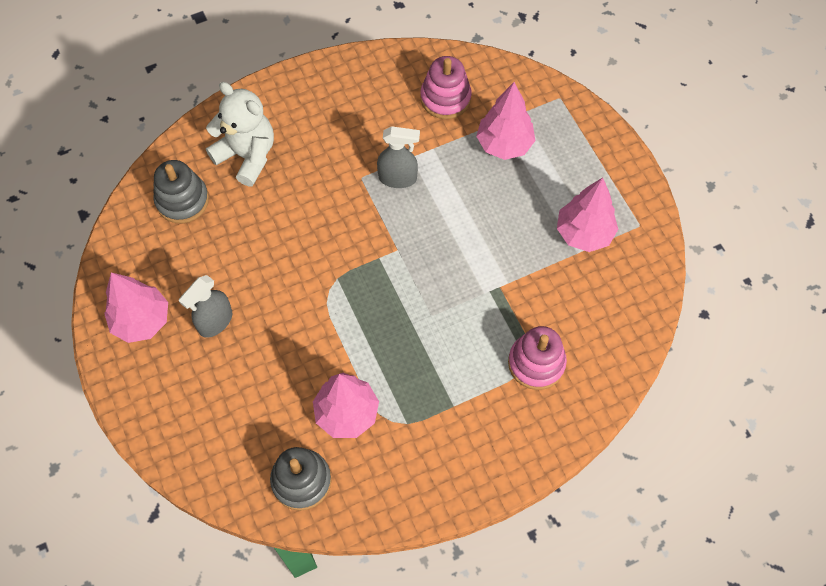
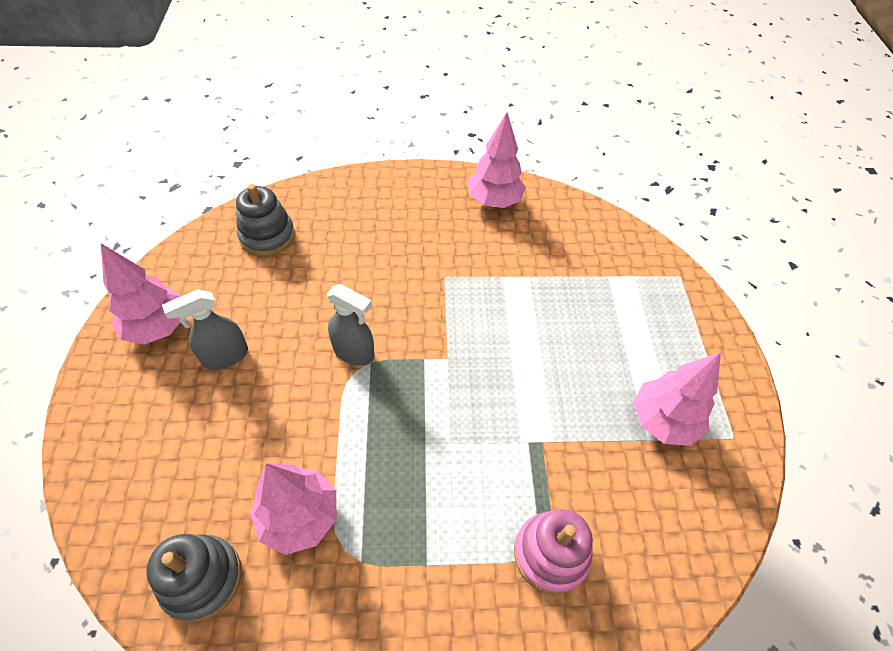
camera: 20 degrees right, 10 degrees down
white teddy bear [206,82,274,187] -> none
grey spray bottle [377,126,420,188] -> grey spray bottle moved to [327,284,374,366]
pink stacking toy [420,56,472,119] -> none
pink tree [476,82,536,160] -> pink tree moved to [468,112,526,208]

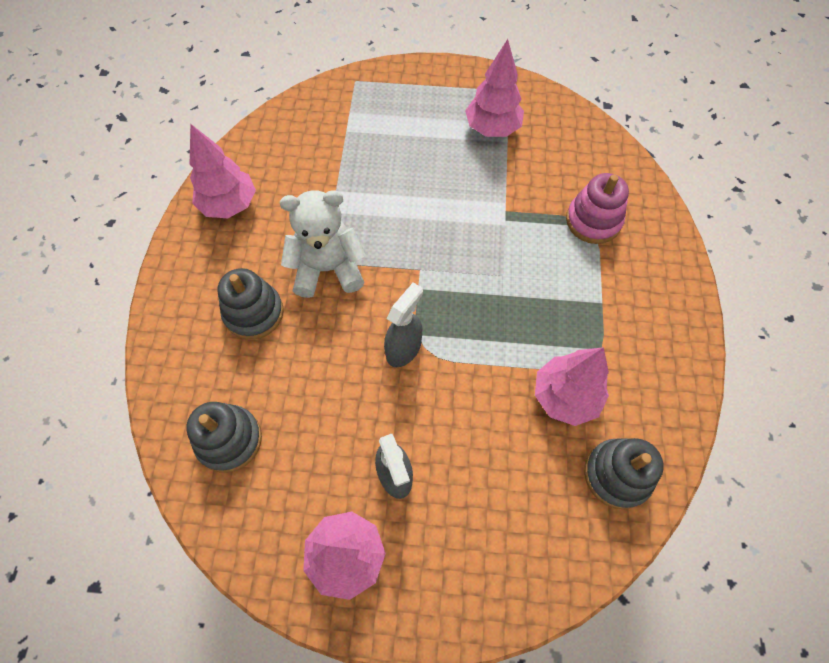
camera: 80 degrees left, 10 degrees up
none -> grey stacking toy [217,268,284,340]
none -> white teddy bear [280,190,366,298]

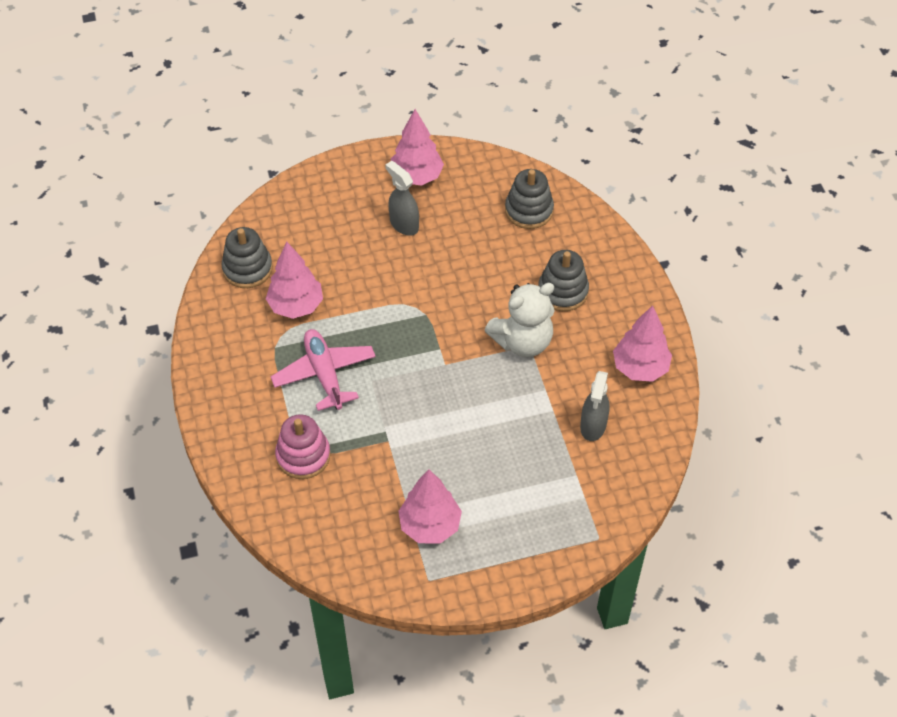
camera: 160 degrees right, 10 degrees down
grey spray bottle [384,282,423,367] -> grey spray bottle moved to [580,371,609,441]
none -> pink plane [271,329,376,411]

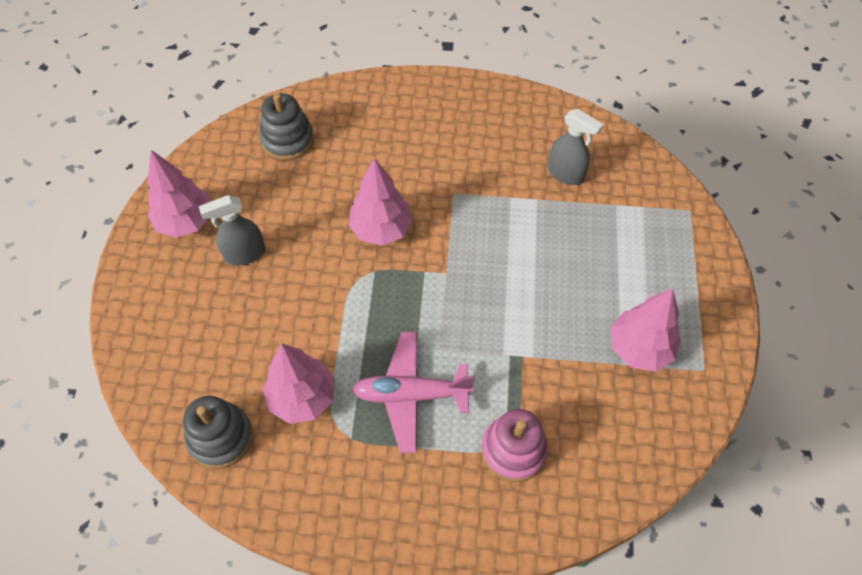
camera: 70 degrees left, 5 degrees up
white teddy bear [484,283,555,357] -> none
grey stacking toy [539,250,589,311] -> none
pink tree [613,305,672,382] -> pink tree moved to [348,158,413,246]

